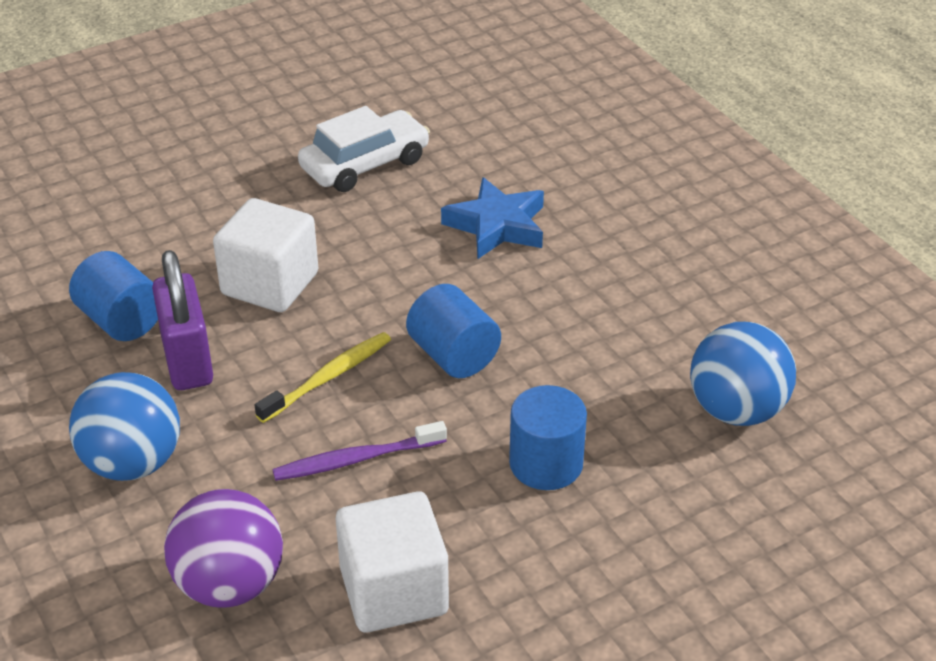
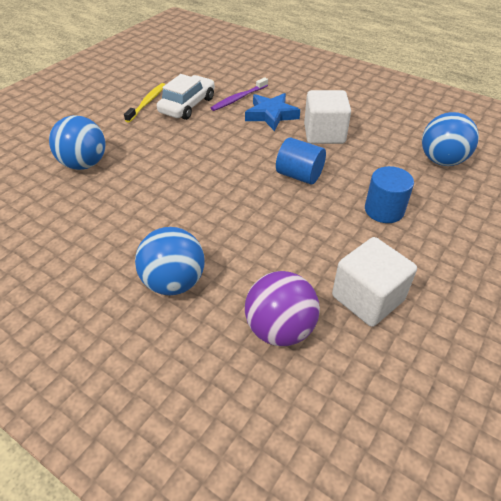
camera: 25 degrees left, 5 degrees up
blue cylinder [69,251,158,341] -> none
purple padlock [152,250,213,390] -> none
white cube [213,198,318,312] -> white cube moved to [304,90,351,144]
yellow toothbrush [255,332,391,423] -> yellow toothbrush moved to [124,83,165,123]
purple toothbrush [272,421,447,481] -> purple toothbrush moved to [211,77,268,111]
none -> blue ball [49,115,105,170]

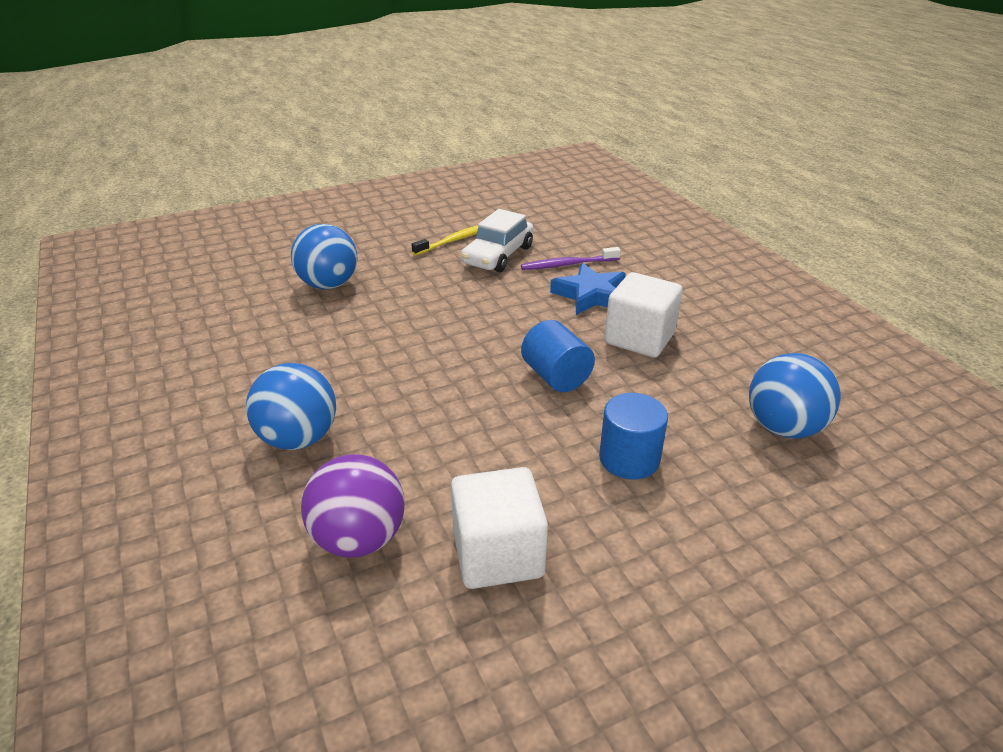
camera: 30 degrees right, 10 degrees down
white car [157,74,215,120] -> white car turned 150 degrees clockwise [461,209,534,272]

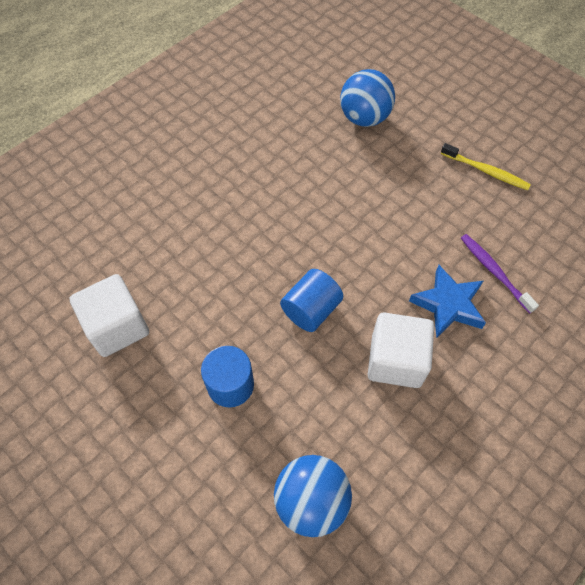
camera: 70 degrees right, 25 degrees up
blue ball [246,363,336,450] -> none
purple ball [301,454,405,558] -> none
white car [461,209,534,272] -> none

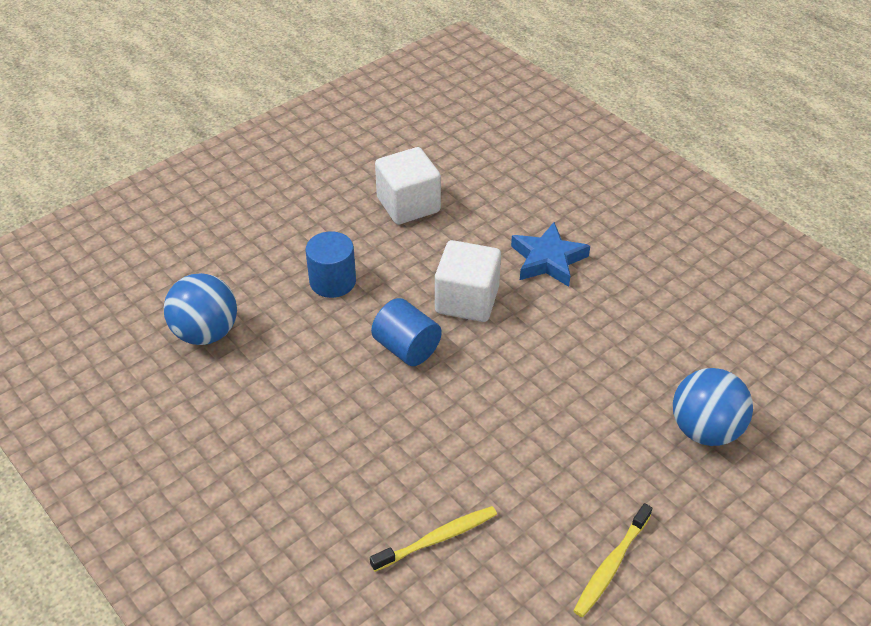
camera: 95 degrees right, 15 degrees down
white cube [368,312,434,388] -> white cube moved to [435,240,501,322]
blue star [409,265,486,338] -> blue star moved to [511,222,590,287]
purple toothbrush [461,234,539,313] -> yellow toothbrush [370,506,497,572]

